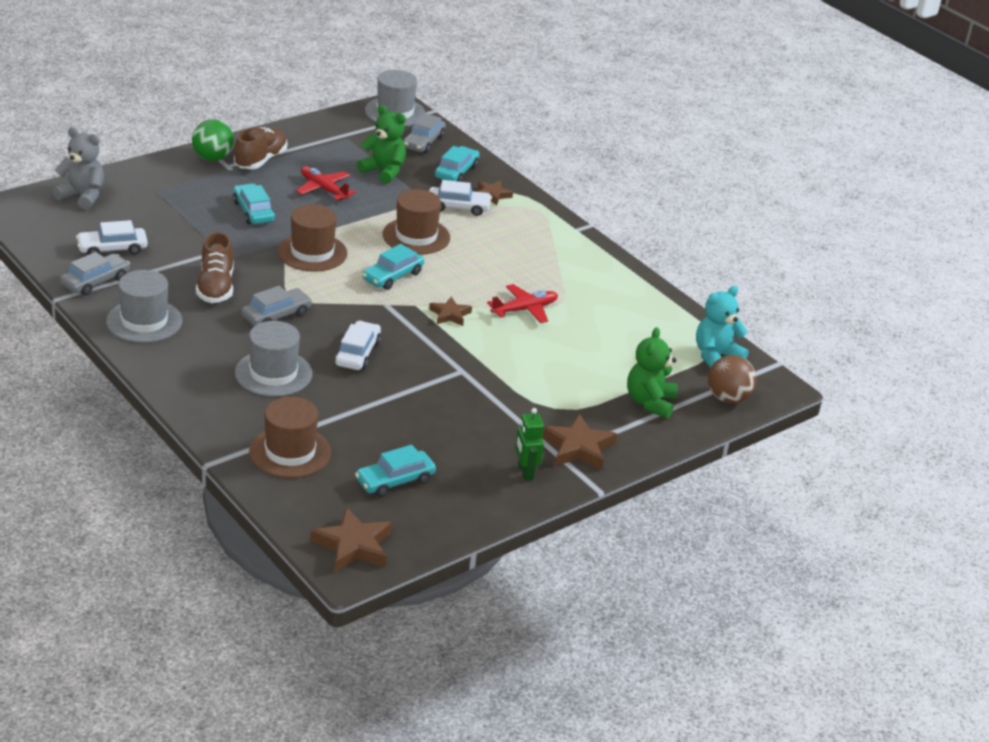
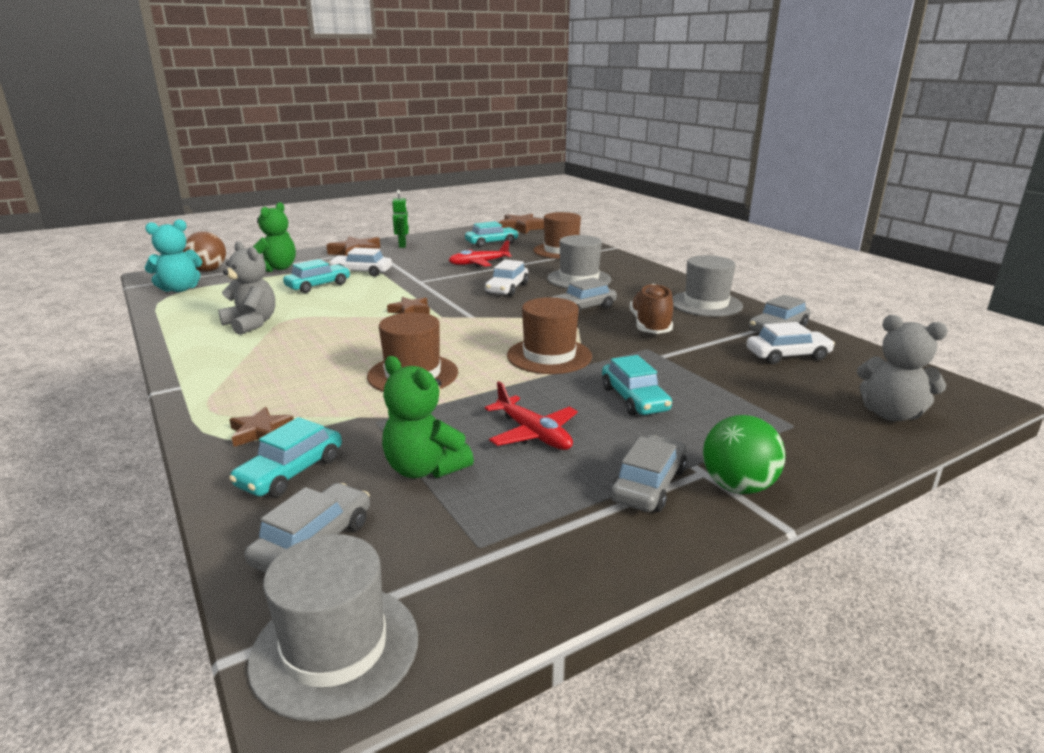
camera: 170 degrees left, 10 degrees down
brown shoe [234,127,287,169] -> grey car [611,435,687,512]
turquoise car [362,244,424,290] -> turquoise car moved to [283,259,350,293]
white car [429,180,492,216] -> white car moved to [328,248,392,277]
red plane [487,284,558,323] -> red plane moved to [449,240,512,267]
none -> grey teddy bear [218,241,275,335]

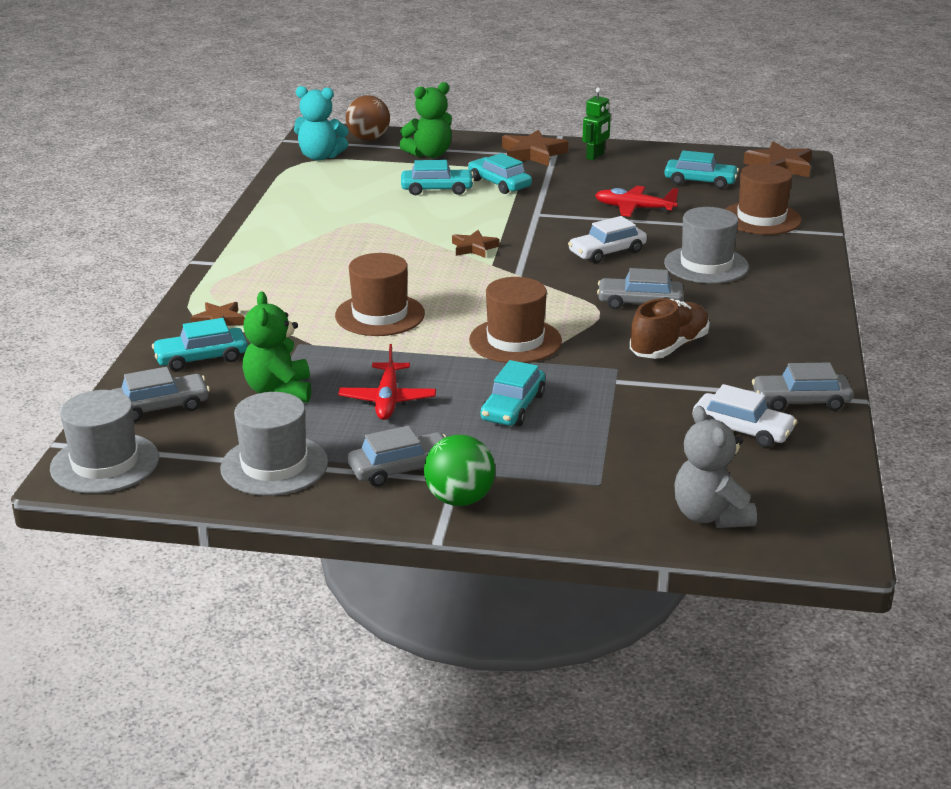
camera: 40 degrees right, 5 degrees up
grey teddy bear [218,241,275,335] -> none
white car [328,248,392,277] -> turquoise car [468,153,532,194]
grey hat [672,255,743,317] -> grey hat moved to [220,392,328,496]

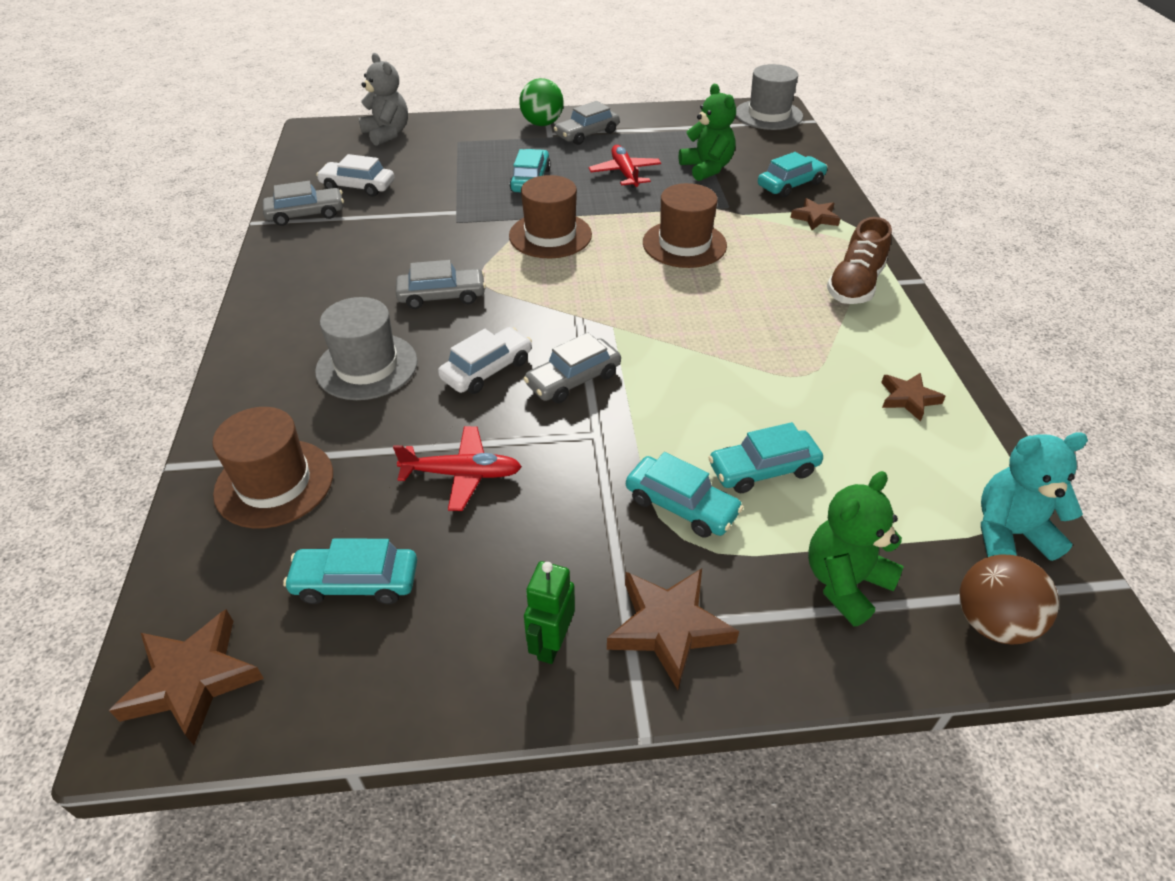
camera: 165 degrees right, 15 degrees up
grey car [112,367,210,422] -> grey car moved to [523,332,621,403]
grey hat [220,392,328,496] -> none
brown star [452,230,499,258] -> brown star moved to [881,373,946,421]
brown shoe [630,298,710,359] -> brown shoe moved to [827,217,892,304]

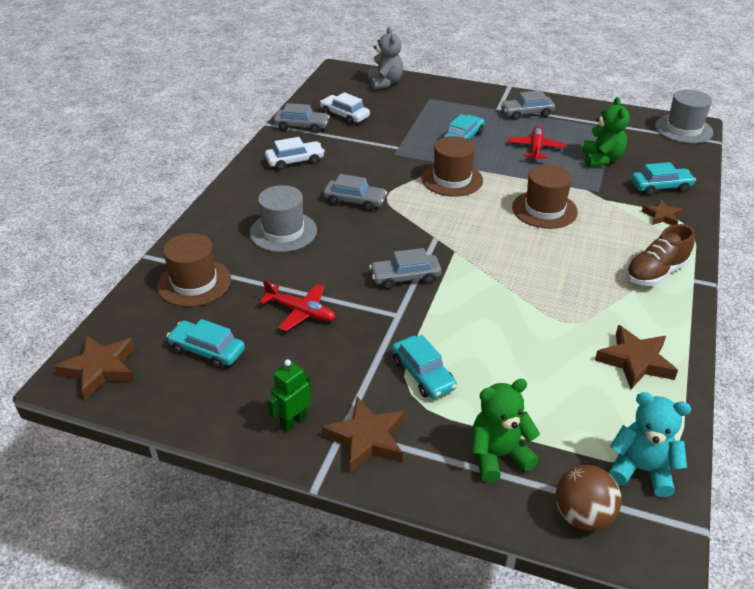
camera: 25 degrees right, 5 degrees down
white car [438,327,532,394] -> white car moved to [265,137,325,170]
green ball [519,78,564,126] -> none
turquoise car [708,422,823,494] -> none
brown star [881,373,946,421] -> brown star [595,325,678,389], size x1.62

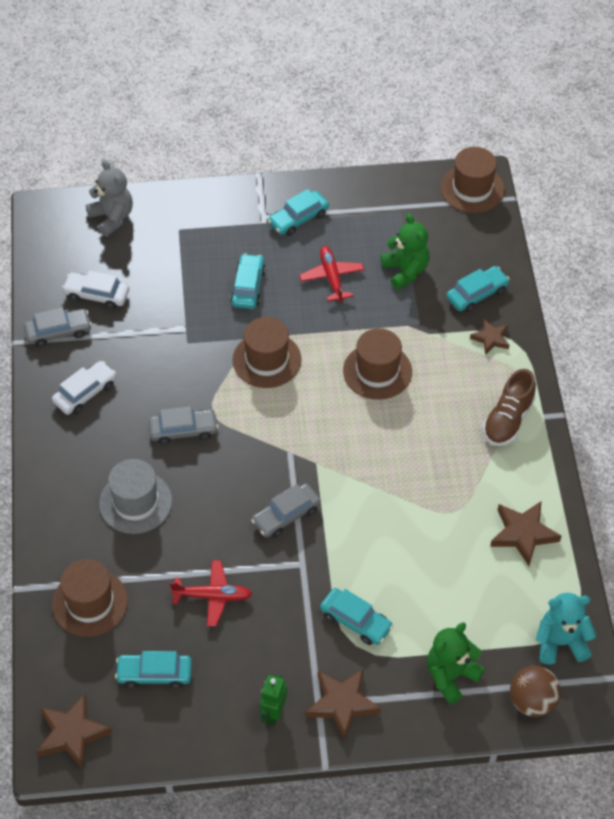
camera: 25 degrees left, 15 degrees up
grey car [500,90,555,120] -> turquoise car [268,189,329,236]
grey hat [655,89,713,143] -> brown hat [440,147,505,213]

